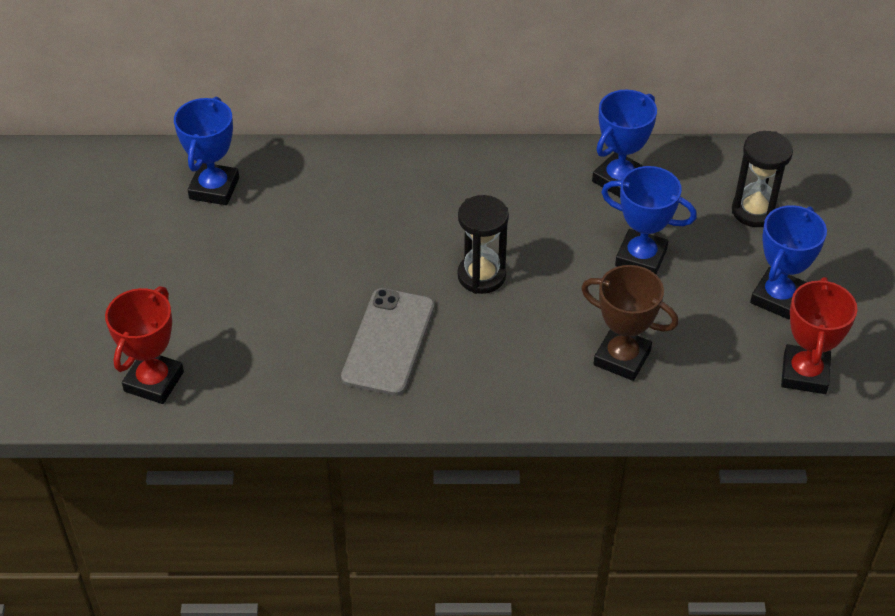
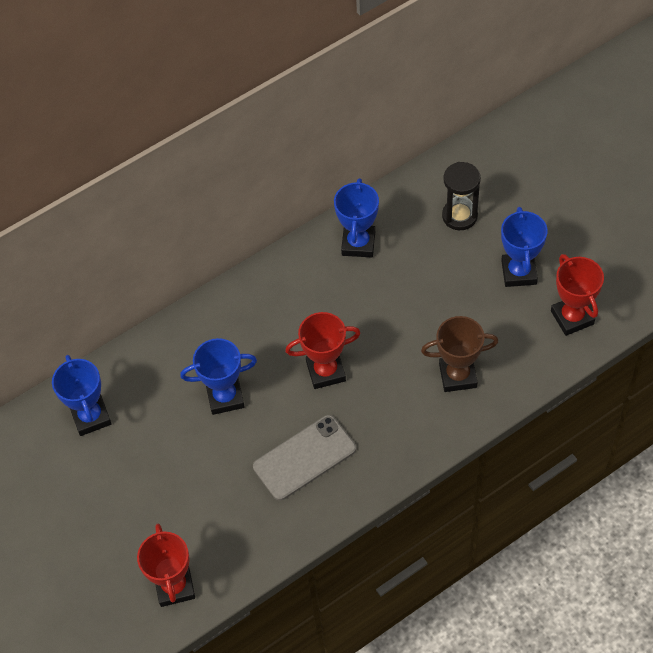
camera: 30 degrees left, 10 degrees up
grey phone [341,288,434,396] -> grey phone turned 75 degrees clockwise [253,415,356,501]
black hourglass [458,195,509,294] -> red trophy [285,312,360,389]
blue trophy [601,166,697,274] -> blue trophy moved to [180,338,257,415]

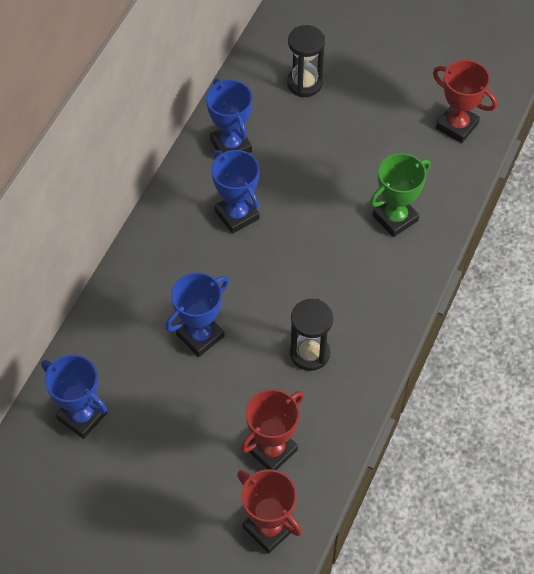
camera: 35 degrees left, 0 degrees up
grey phone [253,415,356,501] -> black hourglass [290,299,333,371]
red trophy [285,312,360,389] -> red trophy moved to [241,389,304,470]
brown trophy [421,316,499,392] -> green trophy [370,153,431,237]
blue trophy [501,207,548,287] -> blue trophy moved to [212,150,260,234]

